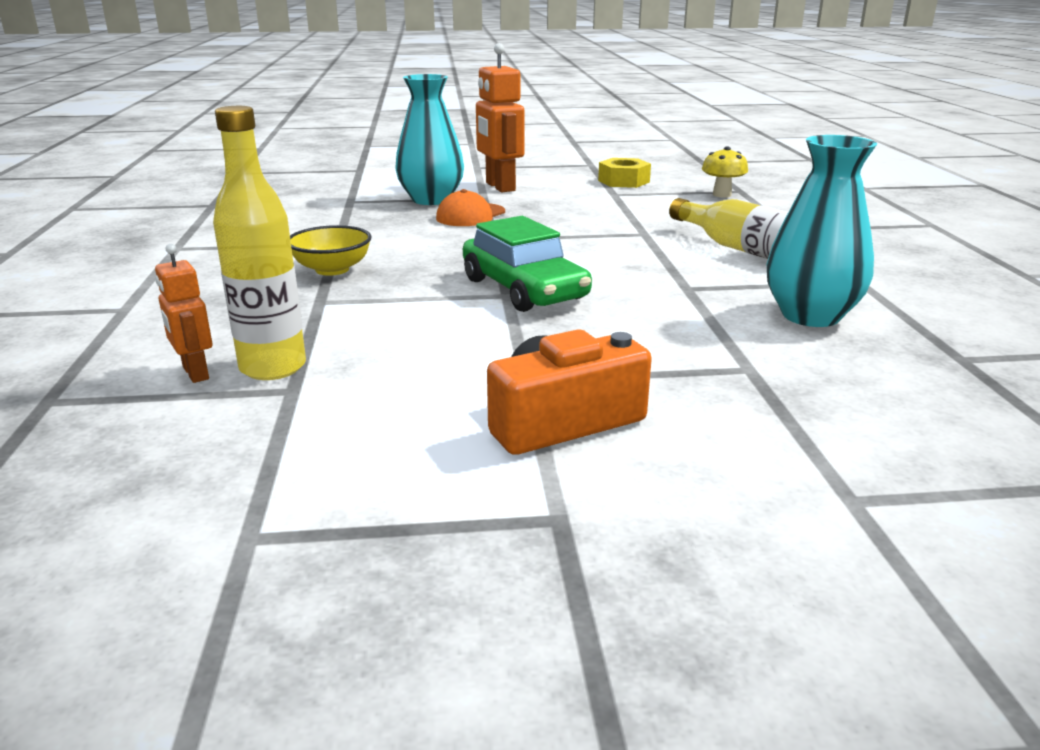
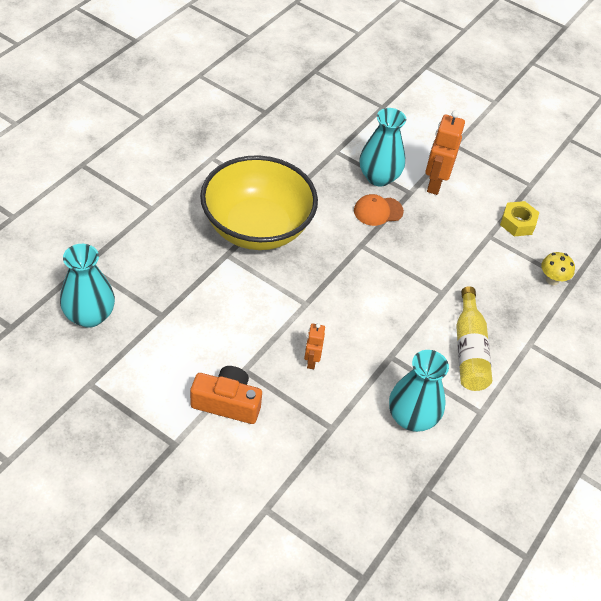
camera: 35 degrees right, 25 degrees up
orange robot [155,244,213,383] -> orange robot moved to [304,323,325,369]
yellow bottle [213,106,306,380] -> none
yellow bowl [290,225,372,276] -> yellow bowl [200,155,318,250], size x2.47
green car [463,216,592,312] -> none
none -> turquoise vase [60,244,115,328]

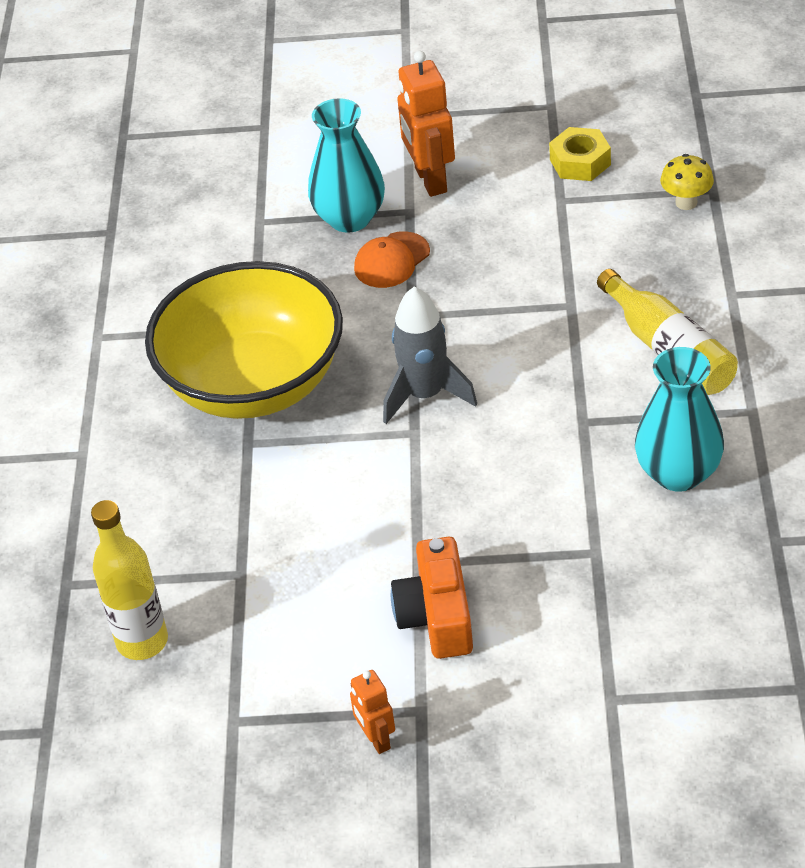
camera: 25 degrees left, 5 degrees down
turquoise vase [60,244,115,328] -> yellow bottle [91,500,168,660]
orange camera [190,366,262,424] -> orange camera turned 75 degrees counterclockwise [391,537,473,659]
orange robot [304,323,325,369] -> orange robot moved to [350,670,395,754]
none -> grey rocket [383,287,477,424]

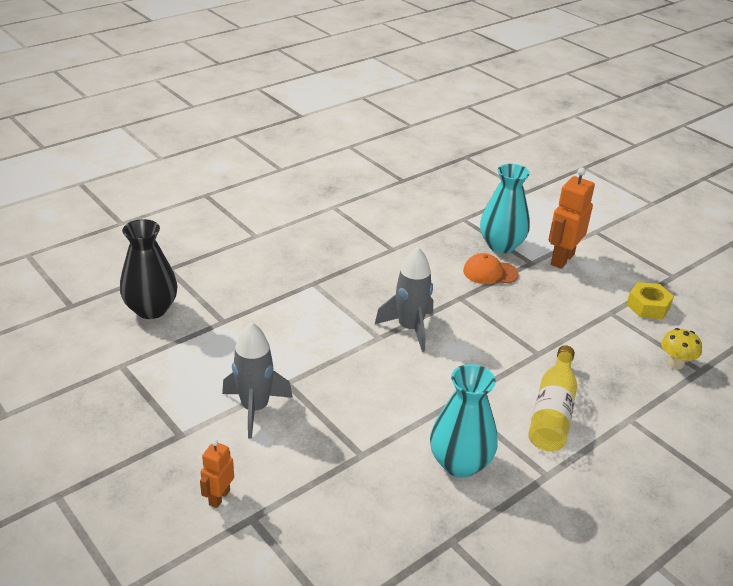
camera: 45 degrees right, 10 degrees down
yellow bottle [91,500,168,660] -> black vase [120,219,178,319]
yellow bowl [145,261,343,419] -> none
orange robot [350,670,395,754] -> orange robot moved to [200,440,234,508]
orange camera [391,537,473,659] -> grey rocket [222,322,293,439]

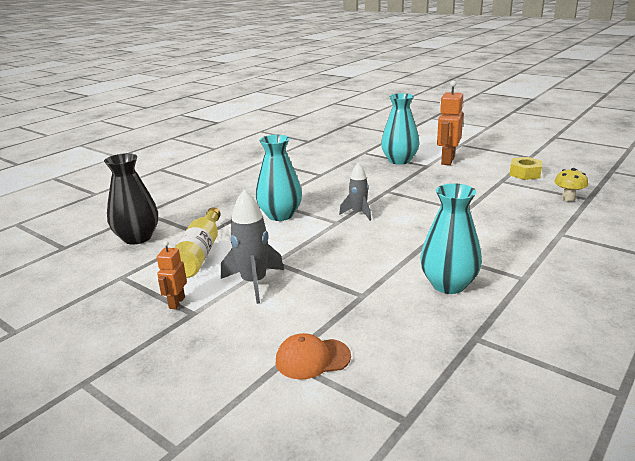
camera: 10 degrees left, 10 degrees down
orange robot [200,440,234,508] -> orange robot moved to [157,241,187,309]
grey rocket [375,247,433,352] -> grey rocket [339,163,371,221], size x0.66
orange cap [463,253,519,284] -> orange cap moved to [276,333,351,380]
yellow bottle [528,345,577,451] -> yellow bottle moved to [174,207,220,278]
none -> turquoise vase [256,135,302,221]

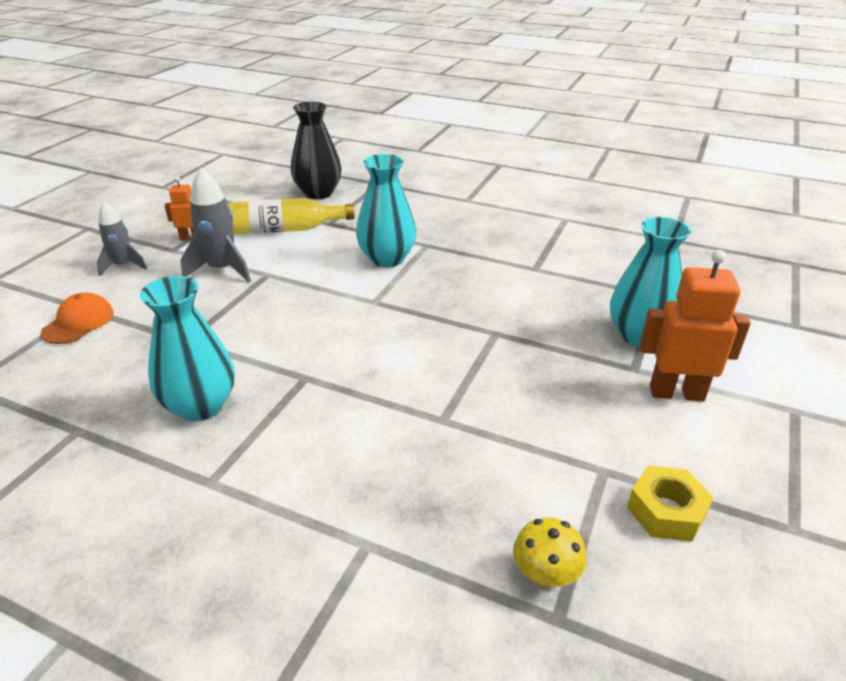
camera: 75 degrees right, 10 degrees up
orange cap [276,333,351,380] -> orange cap turned 45 degrees clockwise [41,292,114,344]
grey rocket [339,163,371,221] -> grey rocket moved to [97,202,147,276]

